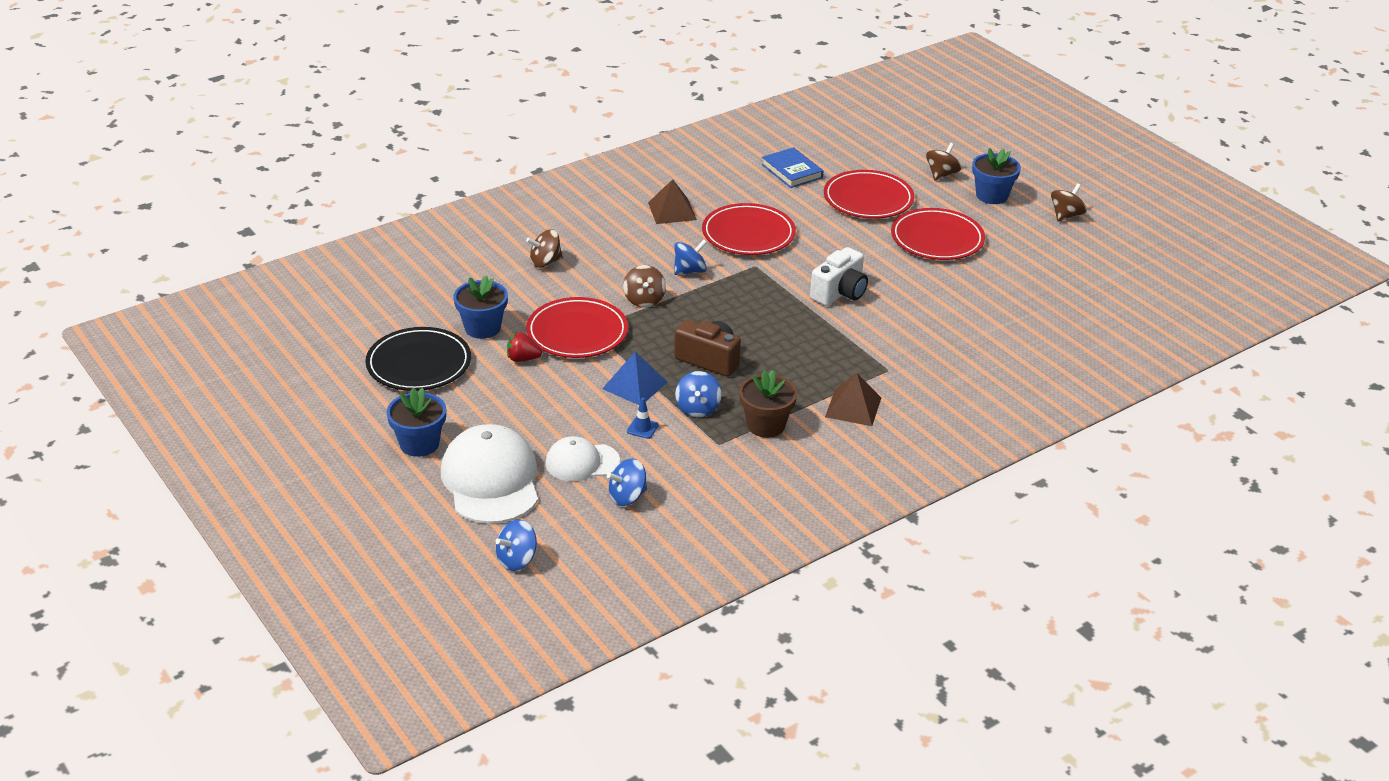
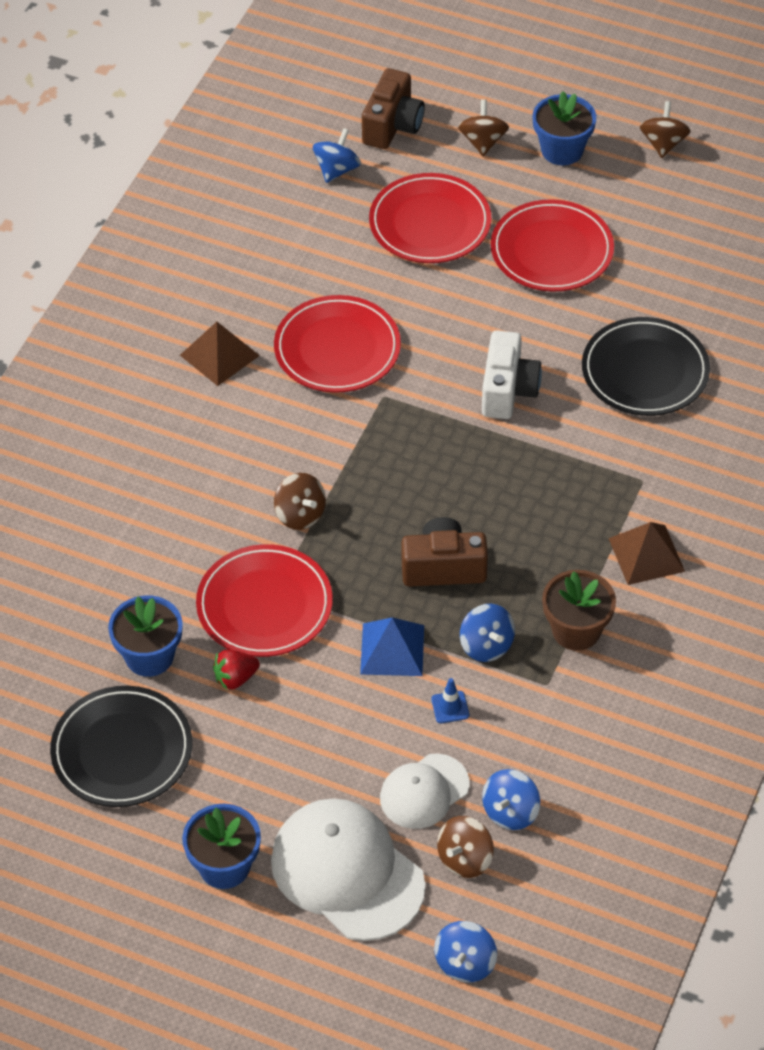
camera: 30 degrees left, 15 degrees up
brown spinning top [526,229,563,268] -> brown spinning top moved to [437,816,494,878]
blue spinning top [674,240,707,275] -> blue spinning top moved to [313,128,361,183]
blue book [762,147,823,188] -> none
none -> brown camera [362,68,425,149]
none -> black plate [582,317,710,416]

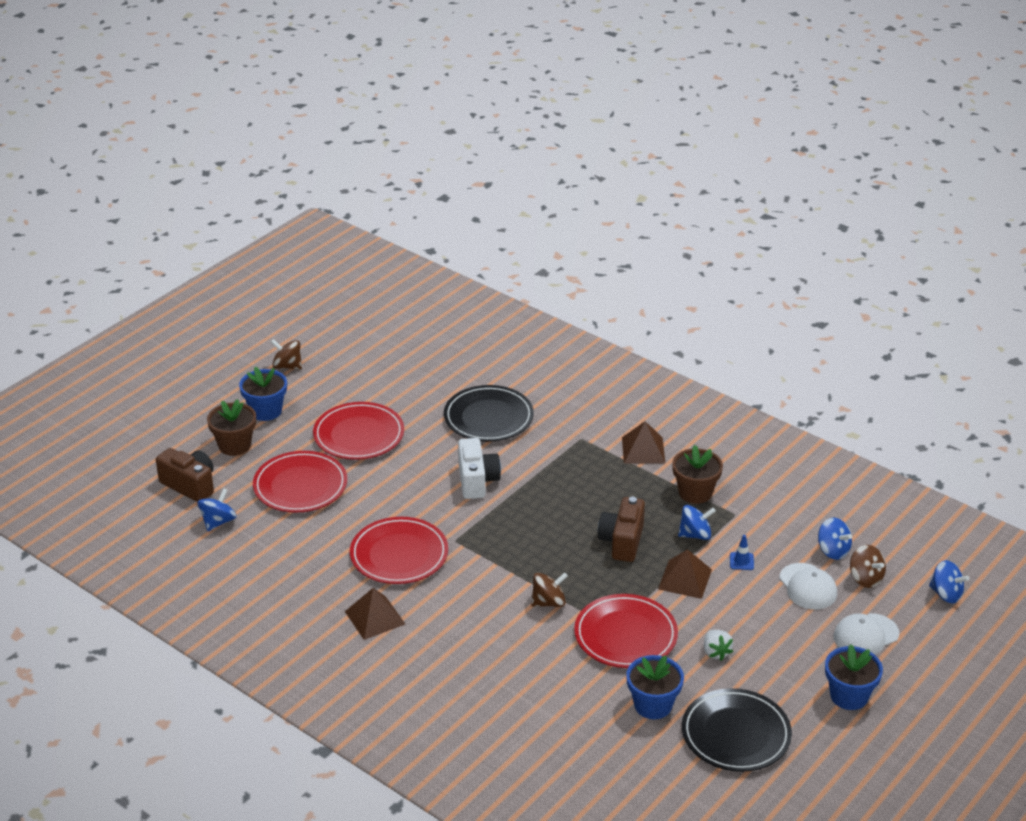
camera: 75 degrees left, 15 degrees down
red strawberry [213,649,260,690] -> none
white cap [271,798,425,941] -> white cap [834,613,899,655], size x0.58
blue spinning top [313,128,361,183] -> blue spinning top turned 75 degrees clockwise [198,488,237,531]
blue pyramid [360,618,424,676] -> brown pyramid [658,549,712,599]
brown spinning top [458,99,509,156] -> brown flower pot [207,399,256,456]
white camera [482,331,542,419] -> white camera turned 60 degrees clockwise [458,438,501,499]
none -> white strawberry [704,630,733,661]

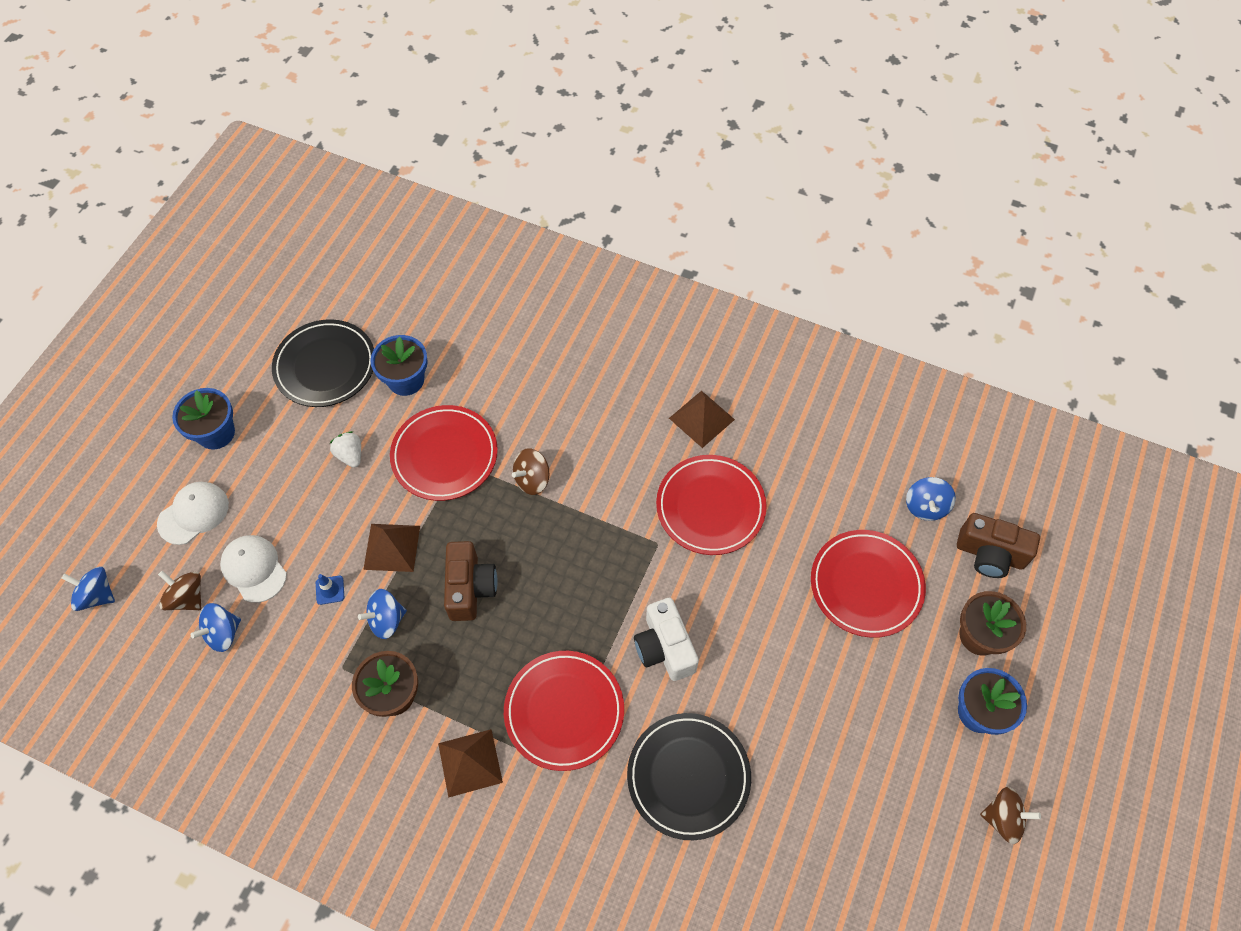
camera: 165 degrees right, 25 degrees up
red plate [313,402,404,460] -> red plate moved to [504,651,624,771]
blue spinning top [818,518,852,560] -> blue spinning top turned 75 degrees counterclockwise [191,603,241,652]

